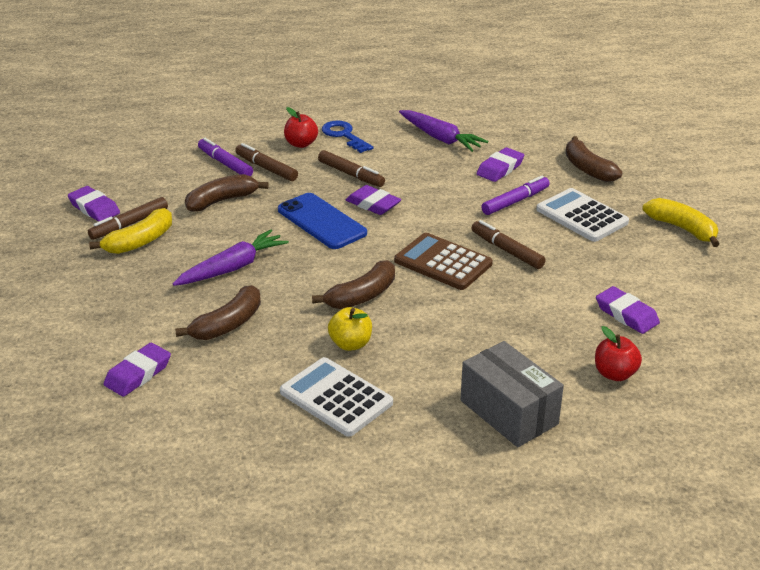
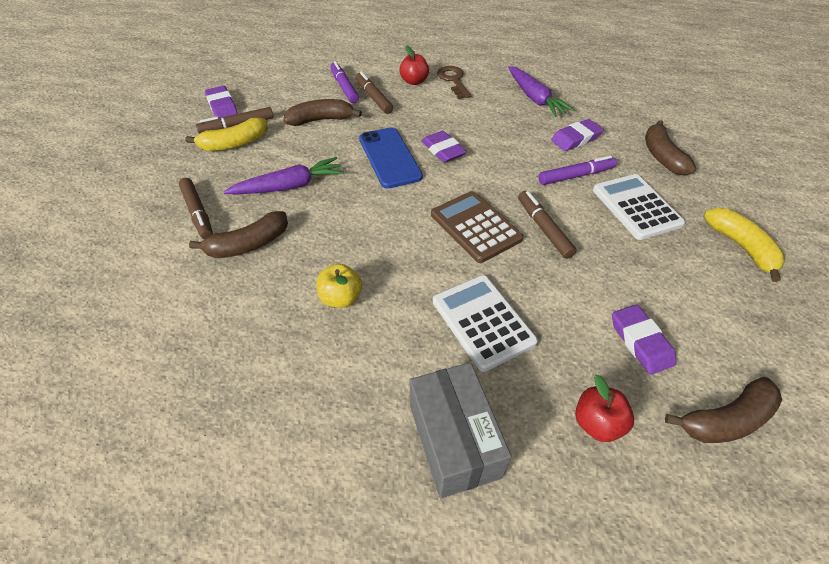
camera: 20 degrees right, 15 degrees up
purple eraser [103,343,171,397] -> none
white calculator [280,357,393,437] -> white calculator moved to [433,275,538,372]
brown banana [312,260,395,309] -> brown banana moved to [665,377,782,443]
brown marker [318,150,385,187] -> brown marker moved to [179,178,213,239]
blue key [322,120,373,153] -> brown key [437,66,471,99]

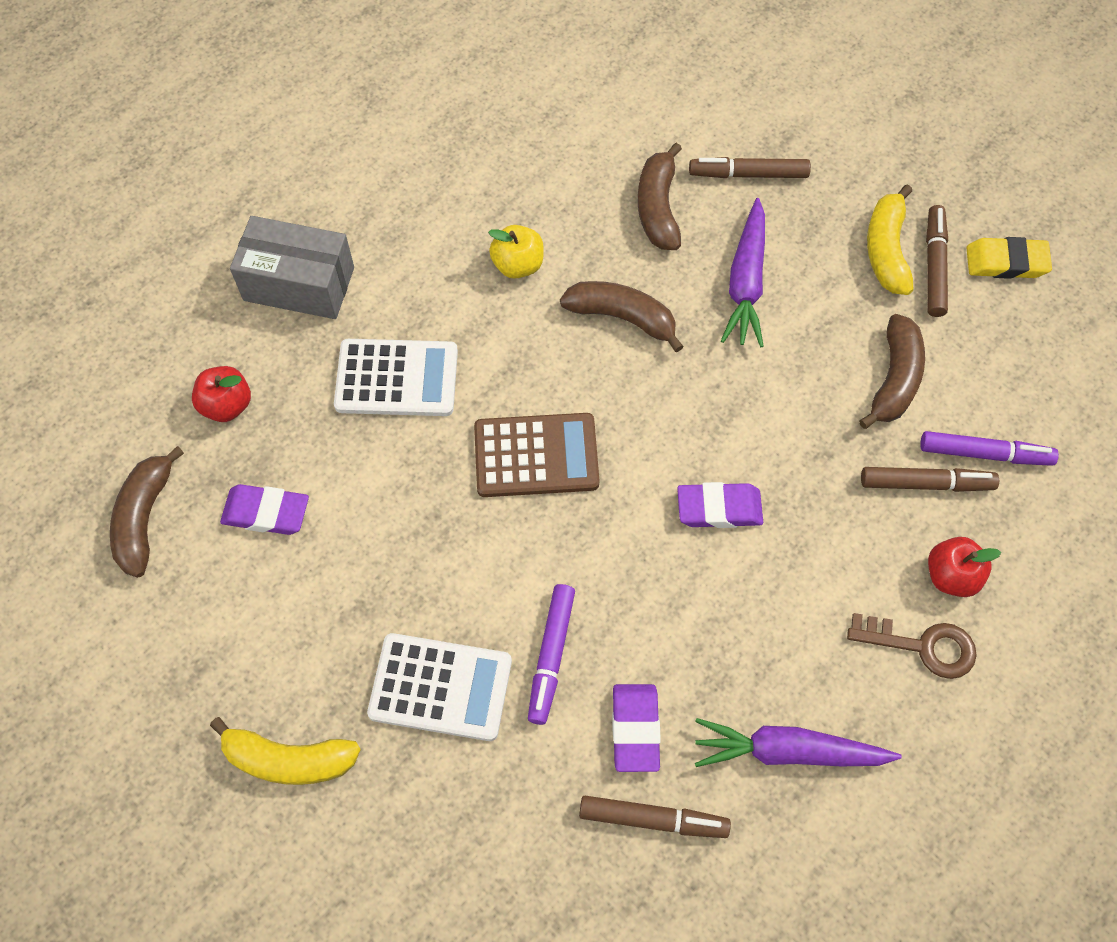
camera: 120 degrees right, 15 degrees up
purple eraser [205,86,238,118] -> yellow eraser [966,237,1052,279]
blue phone [359,127,423,189] -> none
brown marker [518,191,577,259] -> brown marker moved to [579,796,731,838]
brown banana [645,120,696,175] -> brown banana moved to [560,281,684,352]

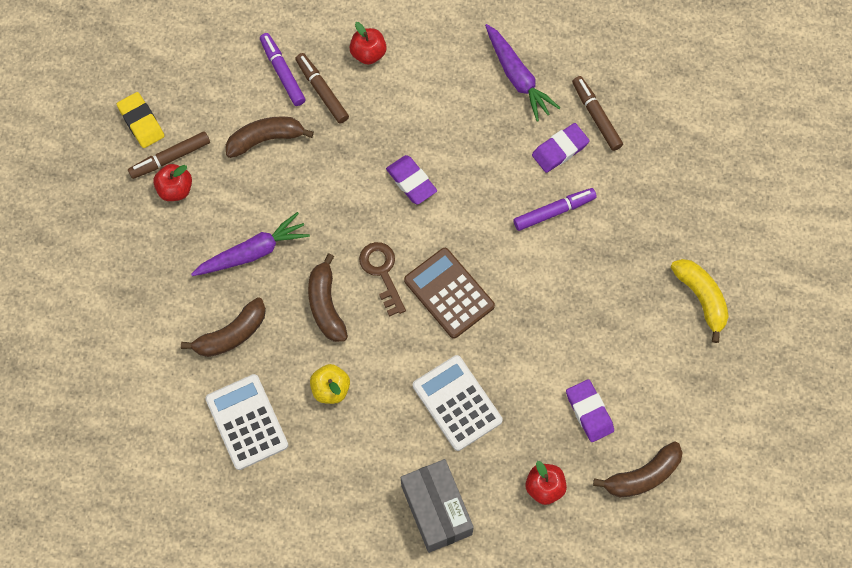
camera: 125 degrees left, 5 degrees up
white calculator [367,633,512,741] -> white calculator moved to [205,374,288,470]
brown marker [689,157,811,178] -> none
brown key [847,613,977,679] -> brown key moved to [359,242,406,317]
yellow banana [867,184,913,295] -> red apple [153,164,192,201]

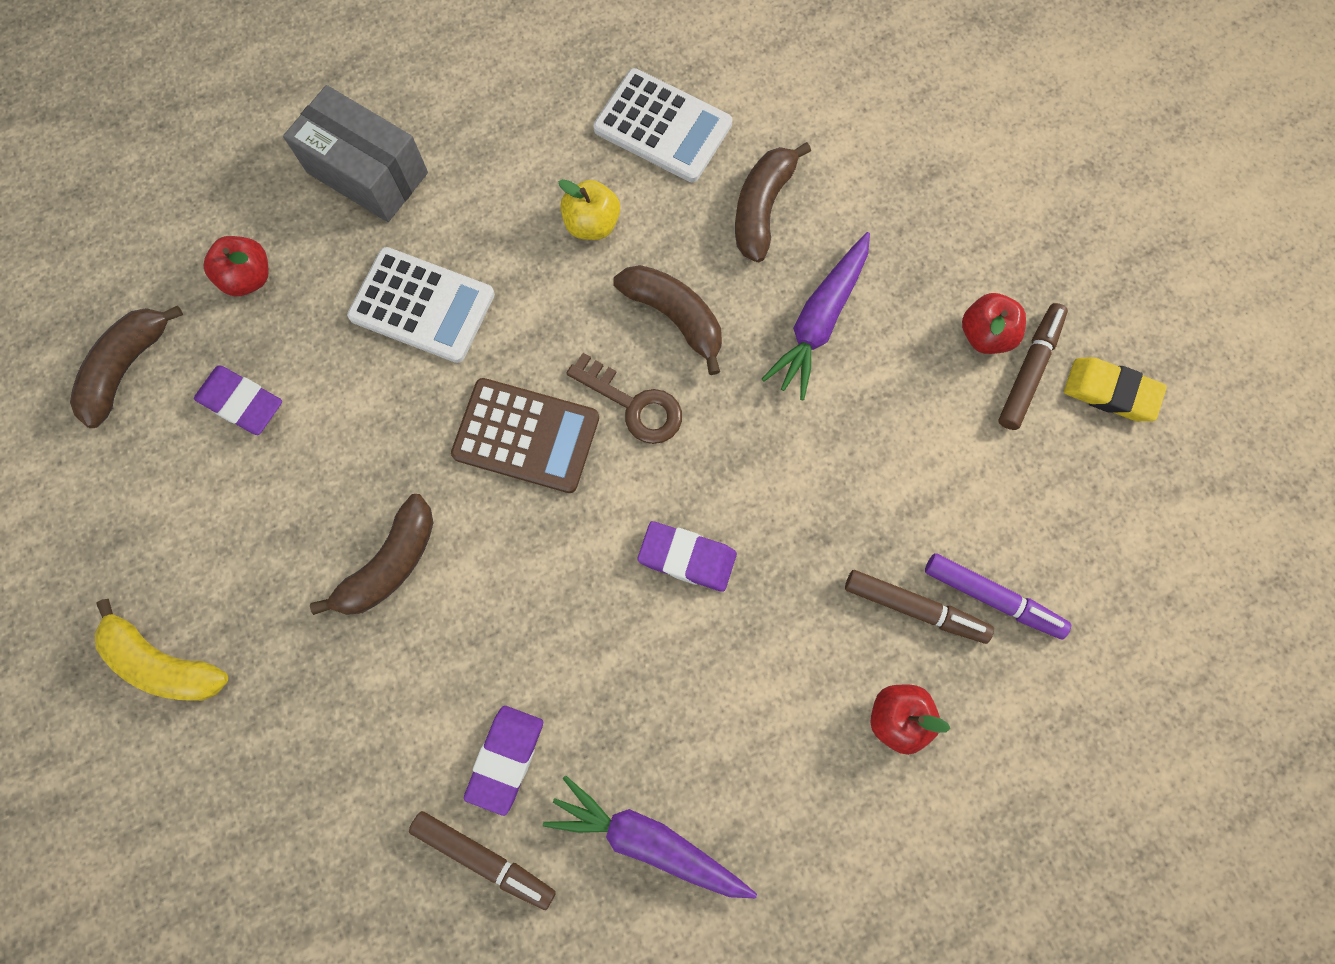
camera: 145 degrees right, 5 degrees up
brown banana [226,116,314,158] -> brown banana moved to [310,494,433,615]
purple marker [513,188,597,231] -> none

